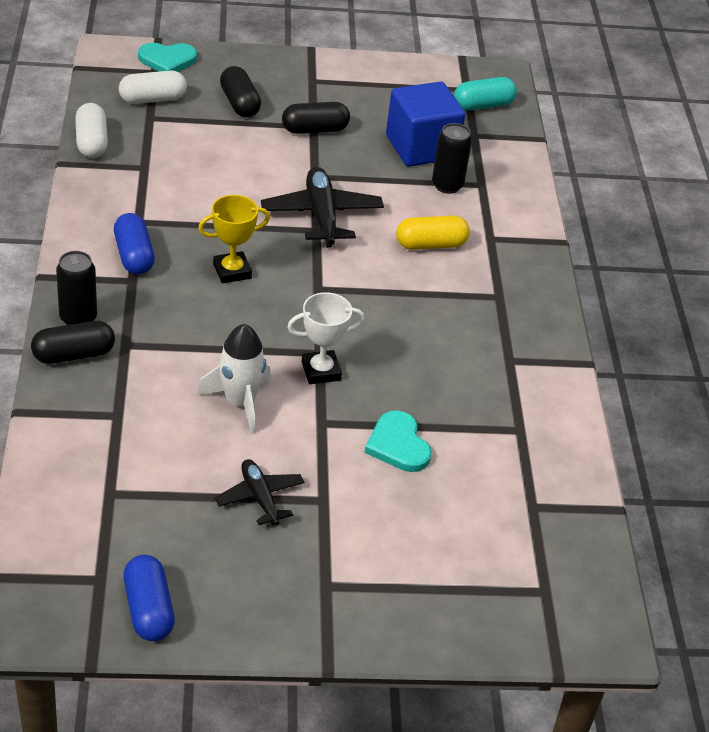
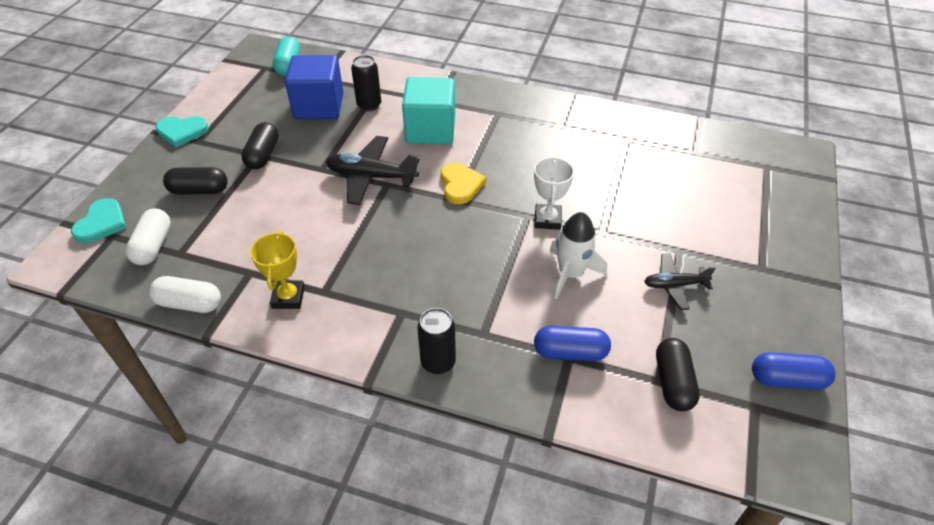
camera: 65 degrees left, 5 degrees up
black capsule [31,321,115,364] -> black capsule moved to [656,338,700,411]
blue capsule [114,213,155,274] -> blue capsule moved to [534,326,611,361]
yellow trophy [198,195,270,283] -> yellow trophy moved to [250,231,305,309]
turquoise heart [364,410,432,472] -> turquoise heart moved to [156,116,209,147]
yellow capsule [396,216,470,250] -> turquoise cube [402,77,455,144]
none -> yellow heart [440,163,486,204]

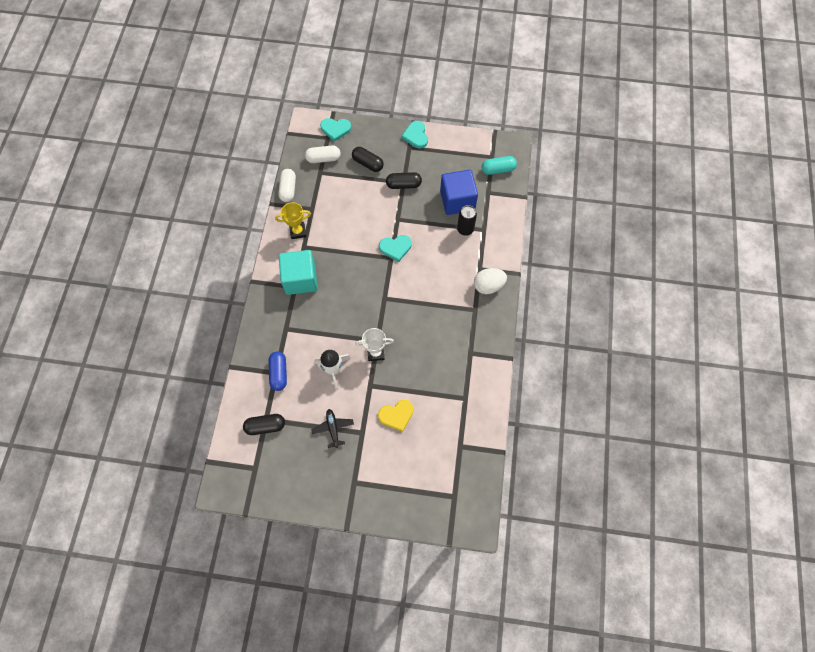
camera: 80 degrees right, 20 degrees up
black capsule [163,167,228,194] -> black capsule turned 45 degrees counterclockwise [352,147,384,172]
black plane [326,136,419,205] -> turquoise heart [379,235,412,262]
turquoise cube [402,77,455,144] -> turquoise cube moved to [279,250,318,295]
black can [417,308,456,374] -> none
yellow heart [440,163,486,204] -> yellow heart moved to [378,400,414,432]
blue capsule [752,352,836,390] -> none
none -> white egg [474,268,507,294]

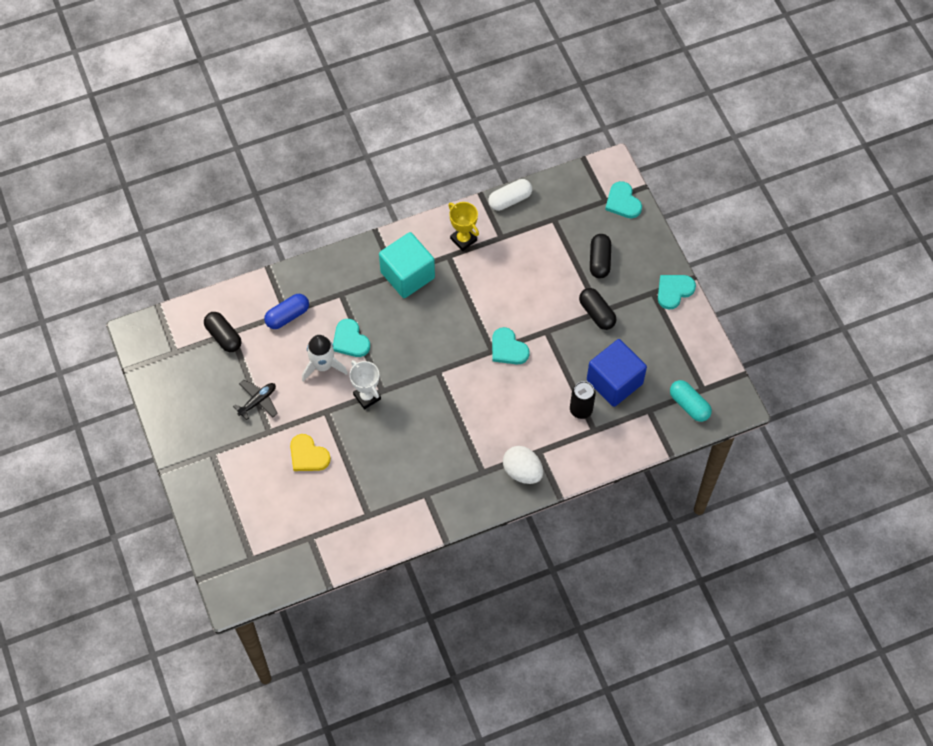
camera: 60 degrees right, 5 degrees down
white capsule [305,146,341,163] -> none
none -> turquoise heart [333,319,370,357]

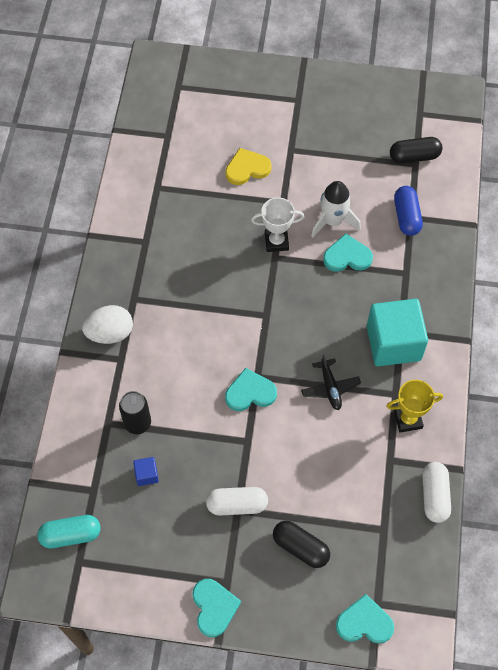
camera: 120 degrees right, 0 degrees up
black plane [233,380,278,420] -> black plane moved to [301,354,361,410]
black capsule [579,288,616,330] -> white capsule [206,487,268,516]
blue cube [587,339,647,407] -> blue cube [133,457,159,486], size x0.42

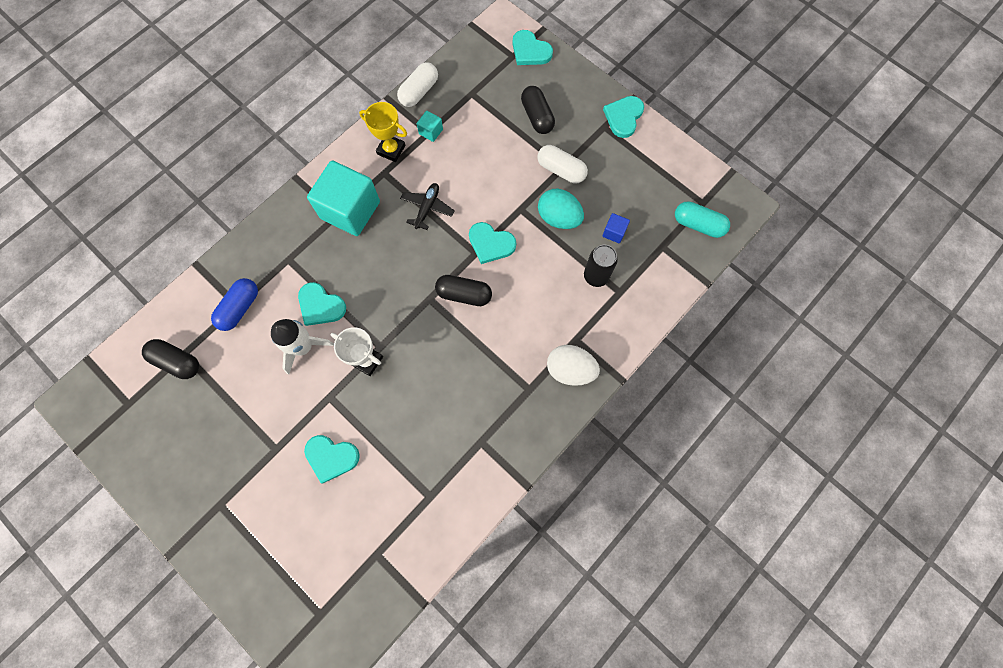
camera: 145 degrees left, 10 degrees up
yellow heart [225,148,272,185] -> turquoise heart [304,435,360,484]
none -> turquoise cube [417,111,443,142]
none -> black capsule [435,275,492,306]
none -> turquoise egg [538,189,584,229]

